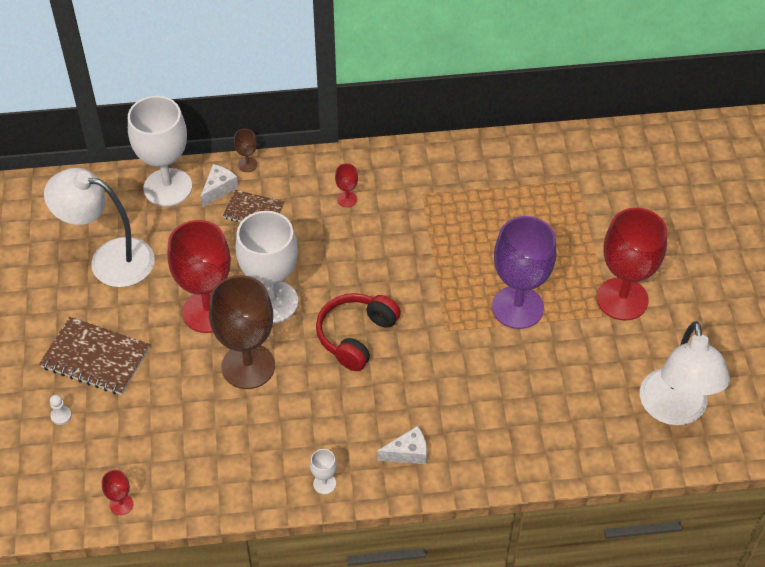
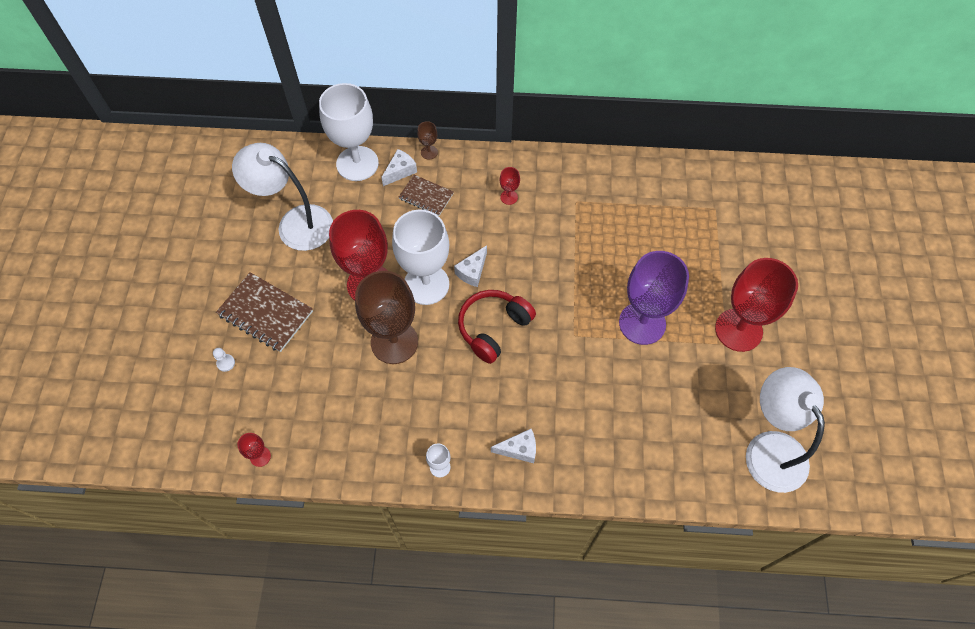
camera: 10 degrees right, 10 degrees up
white lamp [640,321,730,426] -> white lamp turned 150 degrees clockwise [746,367,825,493]
none -> white cheese [454,245,487,287]

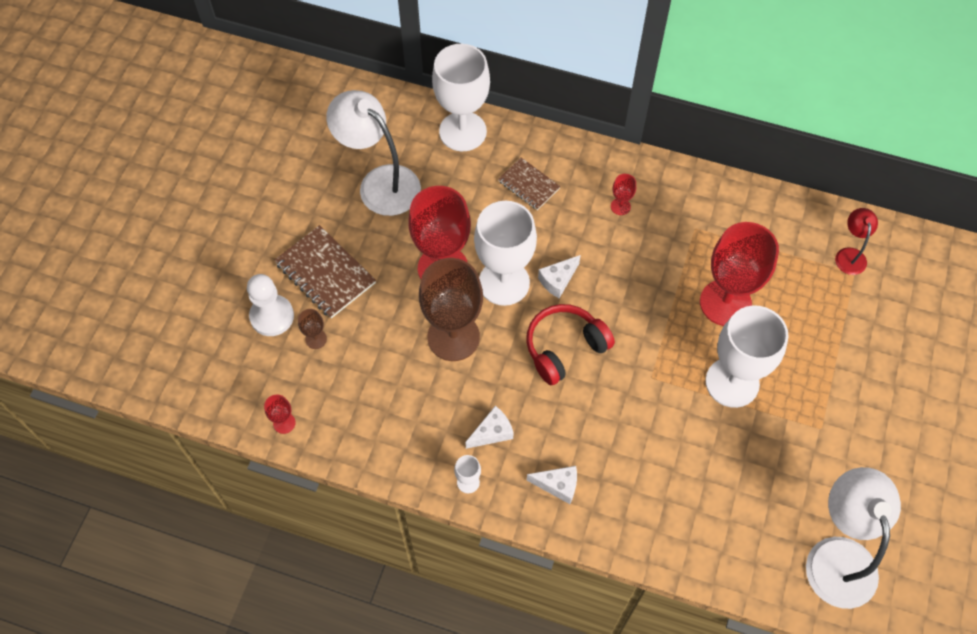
camera: 15 degrees right, 0 degrees up
white pawn [213,348,235,372] -> white pawn [247,274,294,336], size x2.24
white cheese [381,149,417,186] -> white cheese moved to [465,406,514,449]
brown goblet [417,121,438,160] -> brown goblet moved to [298,309,327,349]
purple goblet [619,251,689,345] -> white goblet [705,306,789,408]
red goblet [715,258,798,352] -> red goblet moved to [700,222,779,326]
none -> red lamp [835,208,878,275]

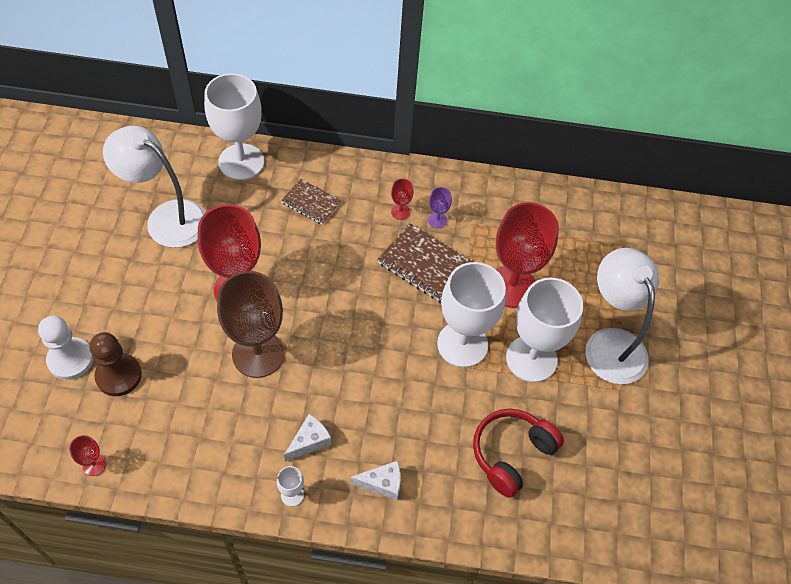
camera: 15 degrees left, 5 degrees down
brown notebook [274,225,376,318] -> brown notebook moved to [377,224,472,303]
brown goblet [298,309,327,349] -> brown pawn [90,332,142,396]
white goblet [474,201,537,306] -> white goblet moved to [437,262,506,367]
red headphones [526,304,615,385] -> red headphones moved to [473,408,564,498]
white cheese [538,255,581,298] -> none
white lamp [806,467,901,609] -> white lamp moved to [586,248,659,384]
red lamp [835,208,878,275] -> none
none -> purple goblet [428,187,452,228]

